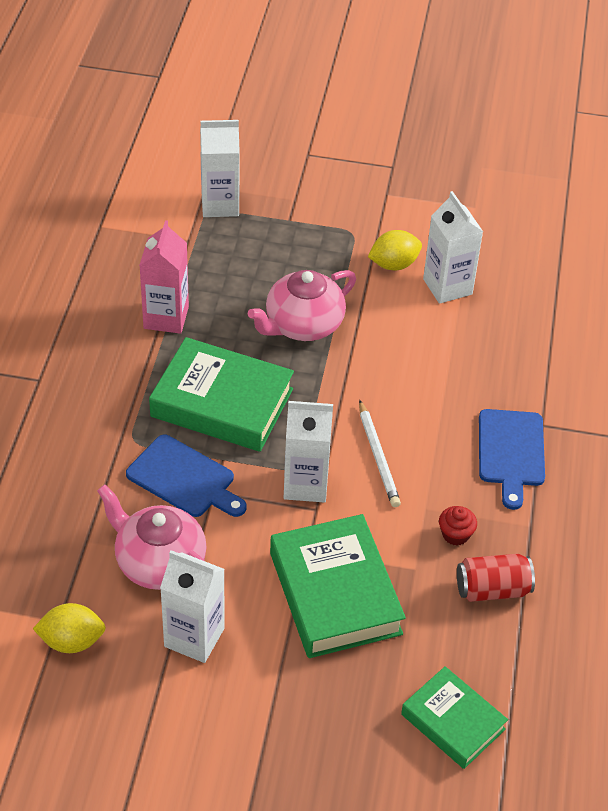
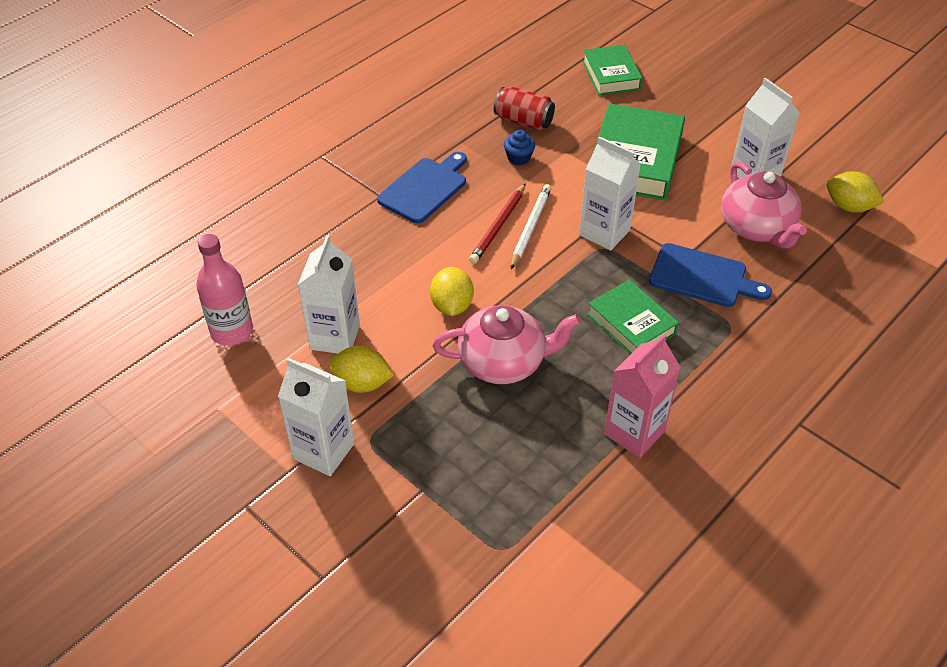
camera: 145 degrees left, 0 degrees up
blue cutting board [126,435,247,517] -> blue cutting board turned 135 degrees clockwise [649,243,772,307]
green book [149,337,294,452] -> green book [587,279,679,354], size x0.61
white carton [200,120,240,217] -> white carton moved to [278,358,354,476]
red cupcake [439,506,477,545] -> blue cupcake [504,130,535,165]
none -> pink bottle [196,234,253,346]
none -> yellow lemon [430,267,474,316]
none -> red pencil [469,183,526,264]

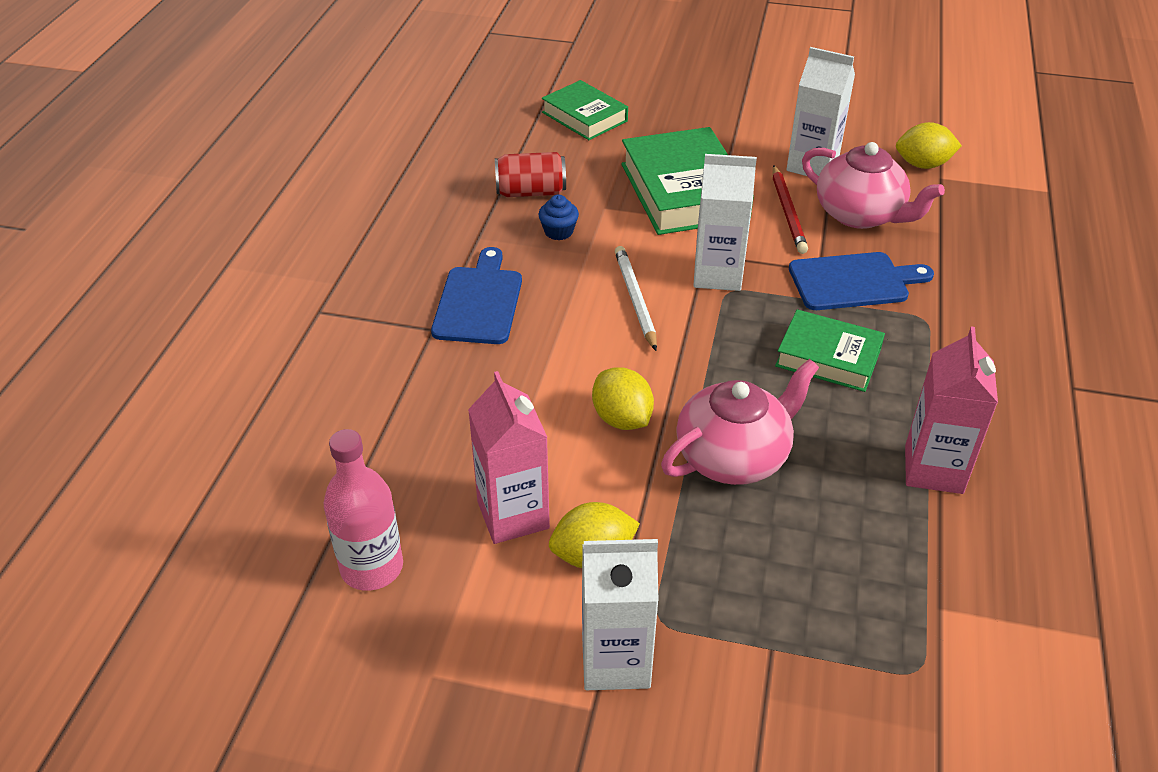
camera: 30 degrees left, 5 degrees down
white carton [298,235,360,354] -> pink carton [468,371,550,544]
red pencil [469,183,526,264] -> red pencil moved to [772,165,808,254]

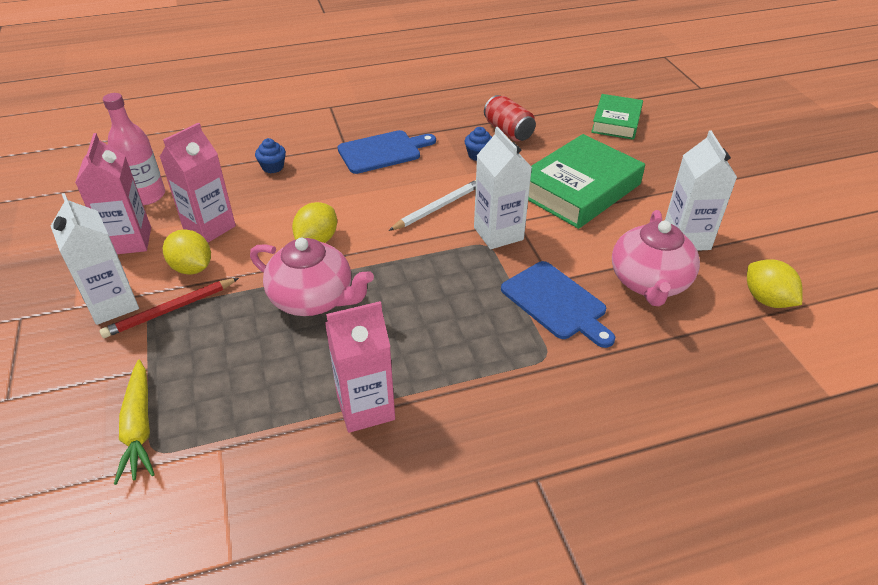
camera: 60 degrees right, 0 degrees up
red pencil [772,165,808,254] -> red pencil moved to [99,278,239,338]
green book [775,309,885,392] -> none
none -> pink carton [75,133,151,254]
none -> yellow carrot [114,360,155,485]
none -> blue cupcake [255,138,286,173]

